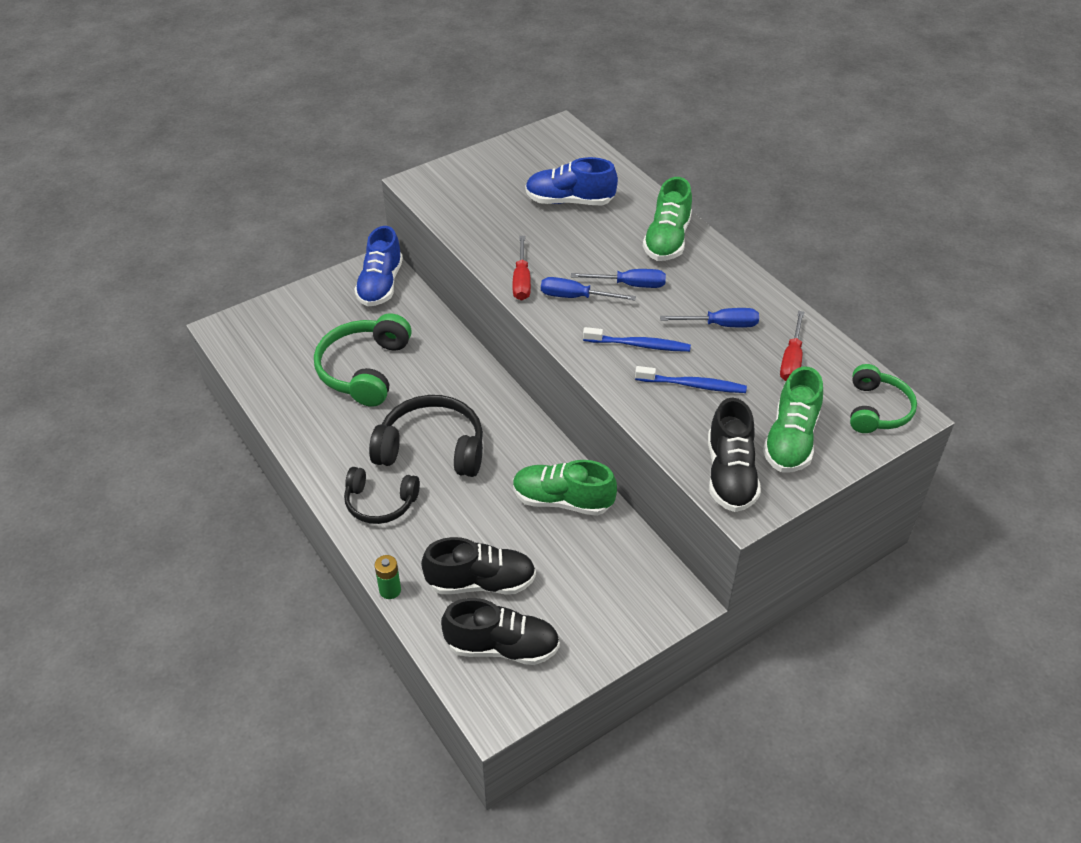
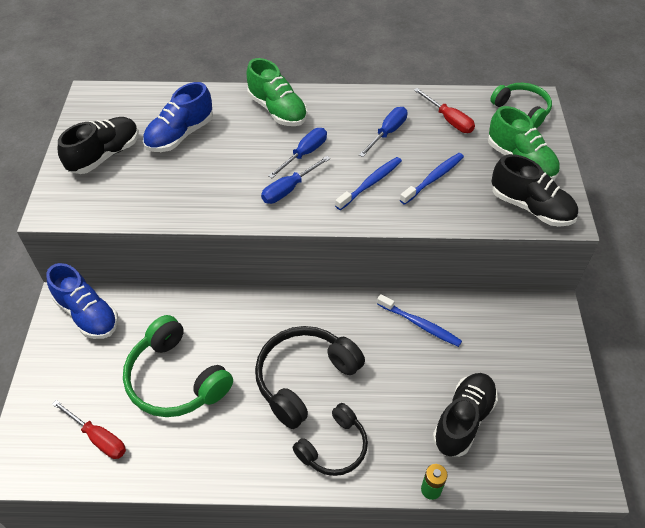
camera: 55 degrees left, 5 degrees up
black shoe [441,598,560,665] -> black shoe moved to [58,117,139,174]
red screwdriver [512,236,531,301] -> red screwdriver moved to [52,400,126,459]
green shoe [513,460,617,516] -> blue toothbrush [377,294,462,347]

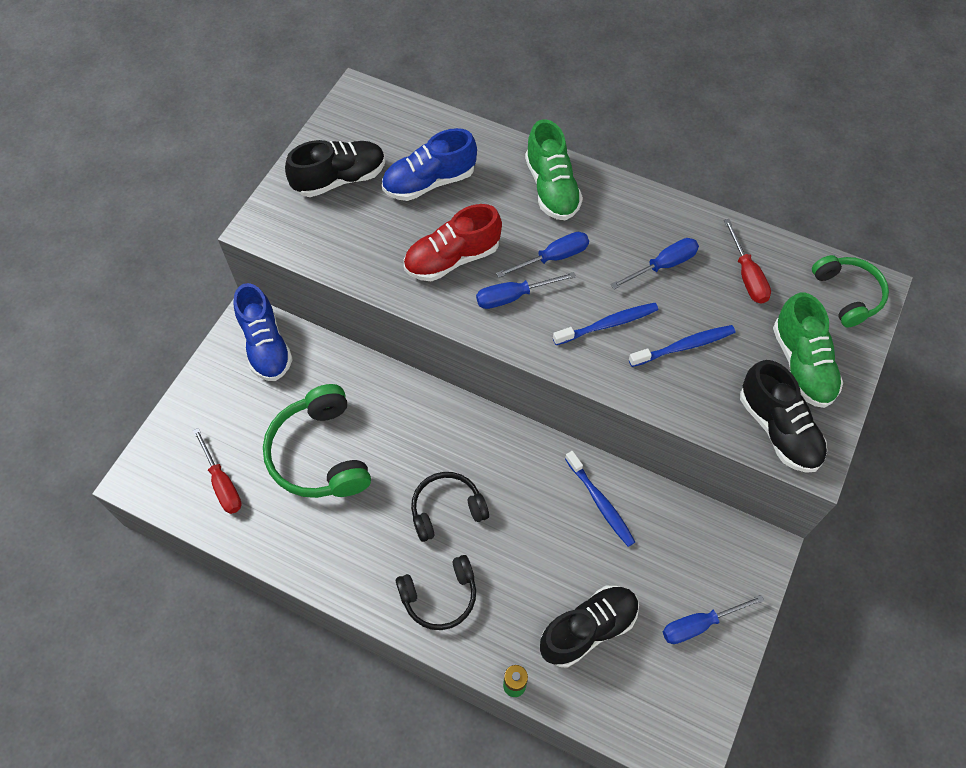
camera: 25 degrees right, 10 degrees up
black headphones [255,326,365,429] -> black headphones [411,472,489,542], size x0.64
none -> red shoe [404,204,502,281]
none -> blue screwdriver [663,595,765,644]

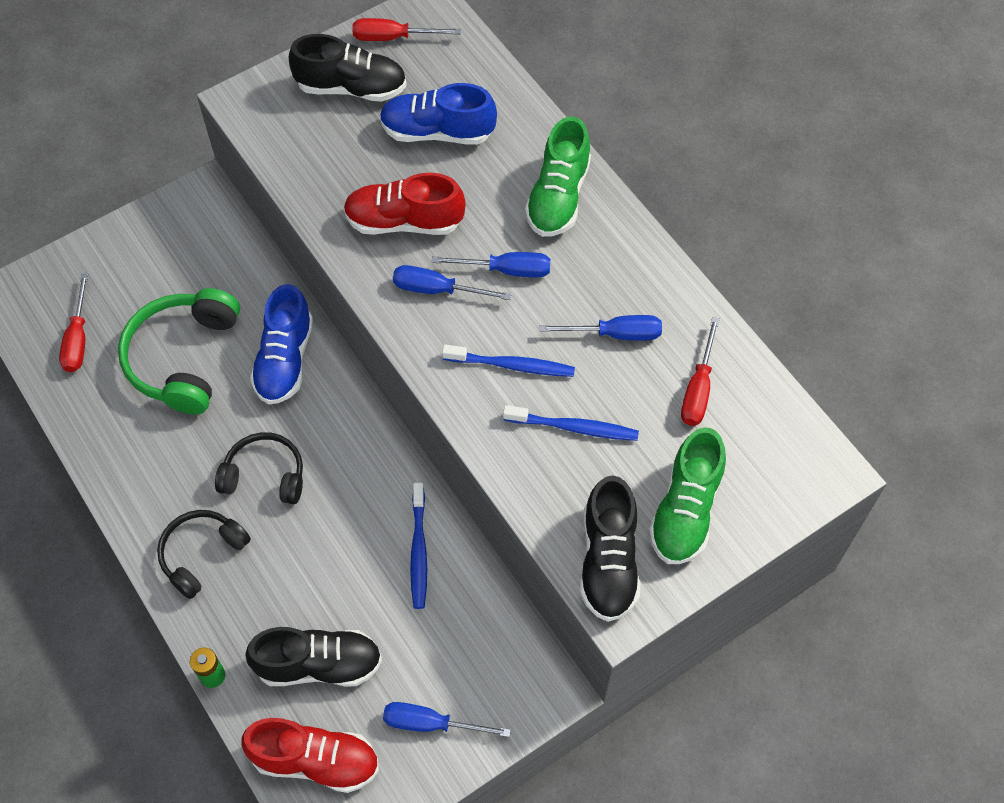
camera: 30 degrees right, 0 degrees up
blue shoe [234,283,293,381] -> blue shoe moved to [250,284,313,404]
black headphones [396,555,476,630] -> black headphones turned 120 degrees clockwise [157,510,251,599]
green headphones [812,255,889,328] -> none
none -> red shoe [242,718,379,793]
none -> red screwdriver [353,18,461,41]

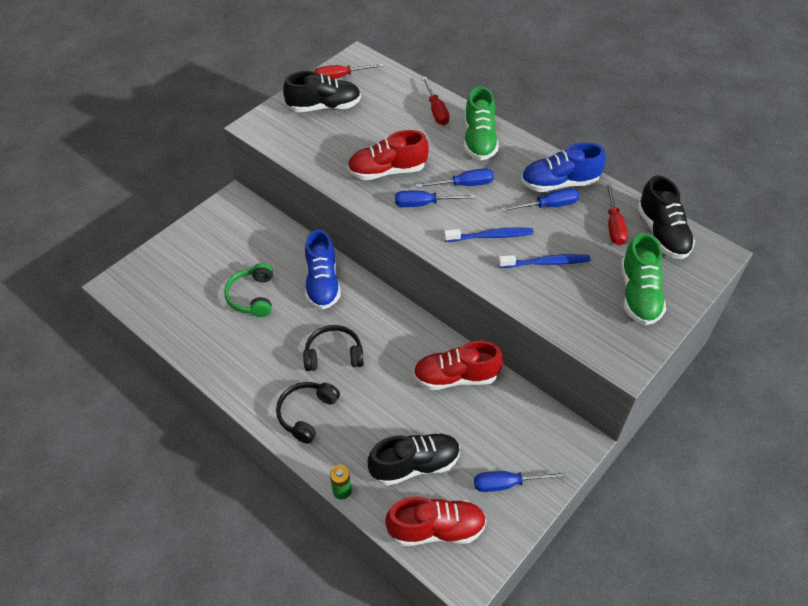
camera: 15 degrees left, 10 degrees down
red screwdriver [59,274,88,372] -> red screwdriver moved to [422,77,449,125]
green headphones [118,288,240,414] -> green headphones [224,263,273,317], size x0.64
blue shoe [380,83,497,145] -> blue shoe moved to [521,143,606,192]
blue toothbrush [410,482,427,609] -> red shoe [413,341,503,390]
black shoe [580,475,640,622] -> black shoe moved to [637,175,695,259]

